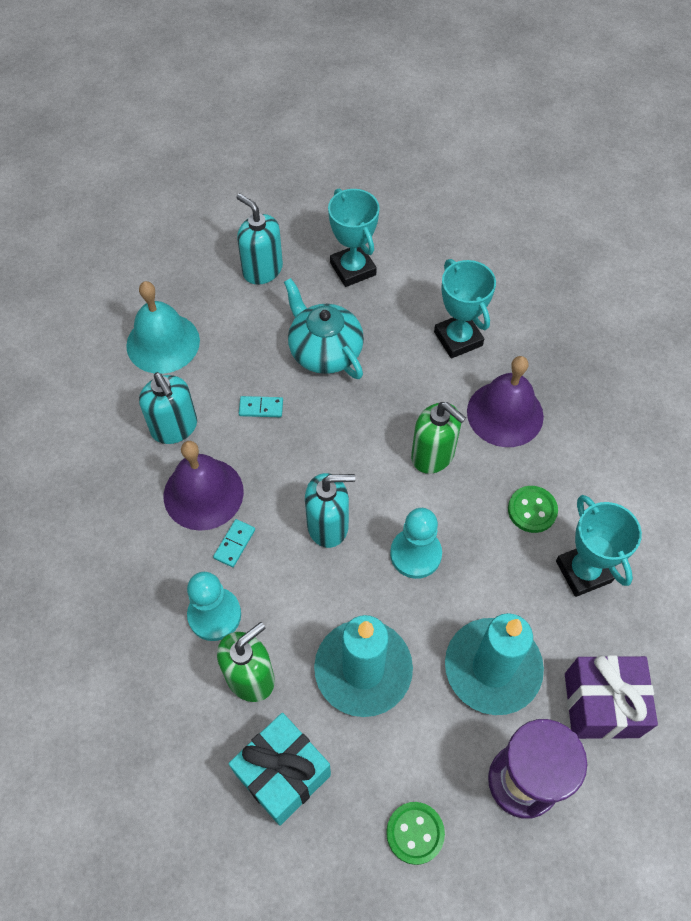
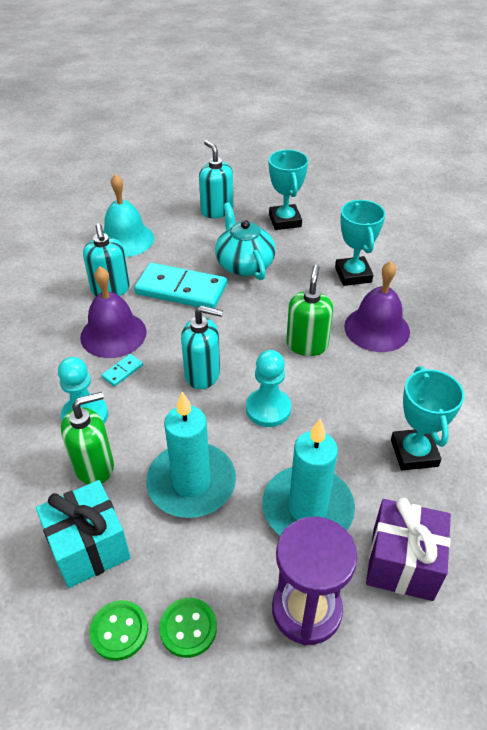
camera: 15 degrees right, 15 degrees down
turquoise domino [239,396,283,417] -> turquoise domino [134,263,227,308], size x2.43
green soap dispenser [411,402,466,474] -> green soap dispenser turned 135 degrees counterclockwise [286,265,333,356]
green button [508,486,558,533] -> green button moved to [90,600,148,661]

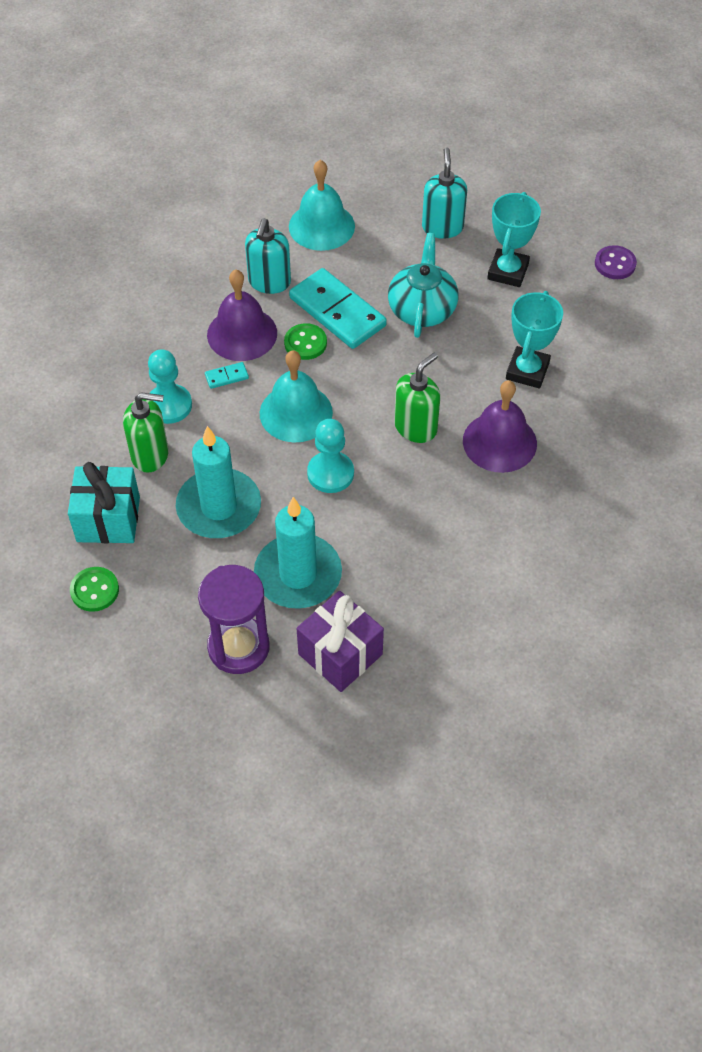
camera: 30 degrees right, 10 degrees up
green button [159,598,217,658] -> green button moved to [284,323,327,360]
turquoise soap dispenser [181,306,223,389] -> turquoise bell [260,350,333,442]
turquoise trophy [391,366,464,470] -> none
none -> purple button [595,245,637,279]

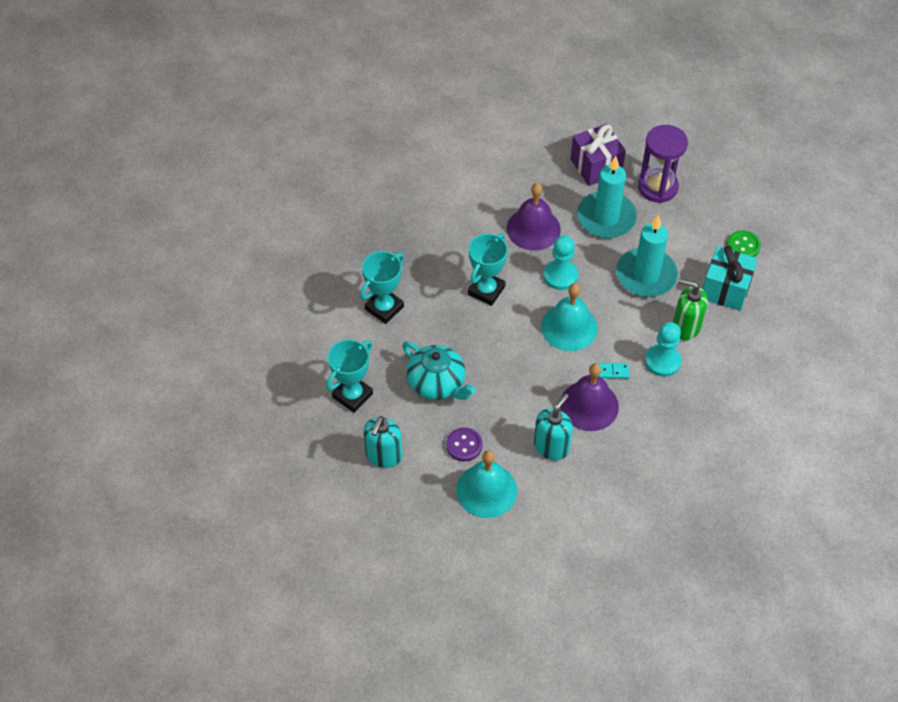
camera: 160 degrees left, 0 degrees up
green button [284,323,327,360] -> none
turquoise domino [289,268,387,349] -> none
turquoise teapot [388,233,459,338] -> turquoise teapot turned 75 degrees counterclockwise [402,341,476,400]
green soap dispenser [394,353,440,443] -> turquoise trophy [468,233,508,306]
purple bell [463,380,537,473] -> purple bell moved to [507,183,561,251]
purple button [595,245,637,279] -> purple button moved to [446,427,482,461]

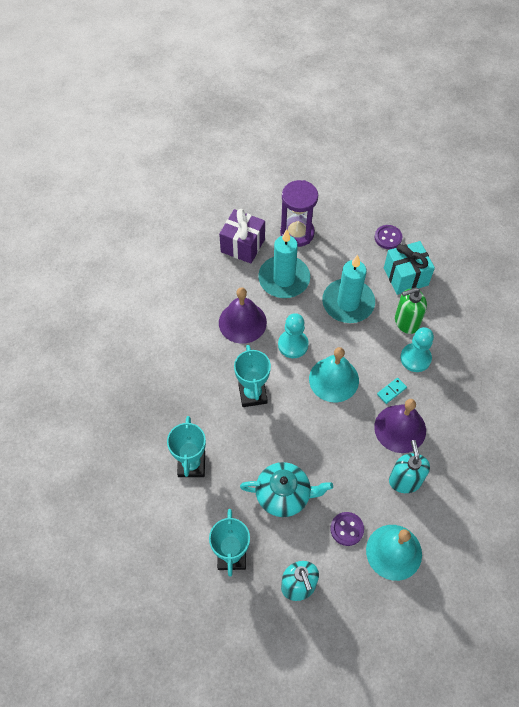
camera: 40 degrees left, 5 degrees up
green button [727,230,761,257] -> purple button [375,225,402,249]

